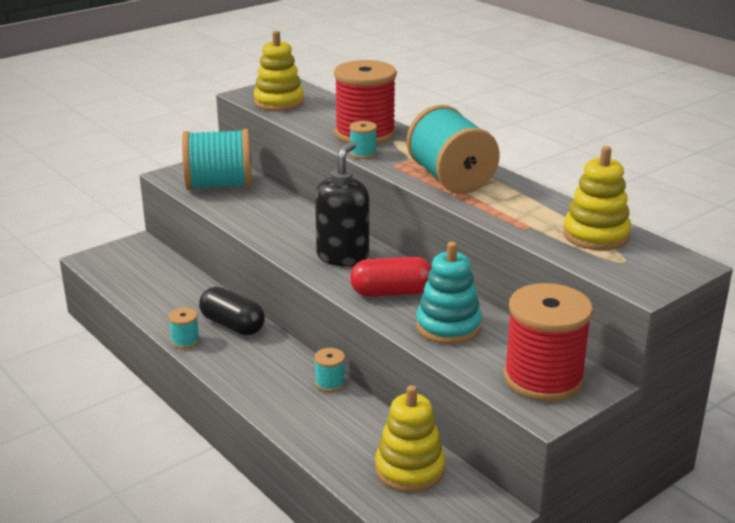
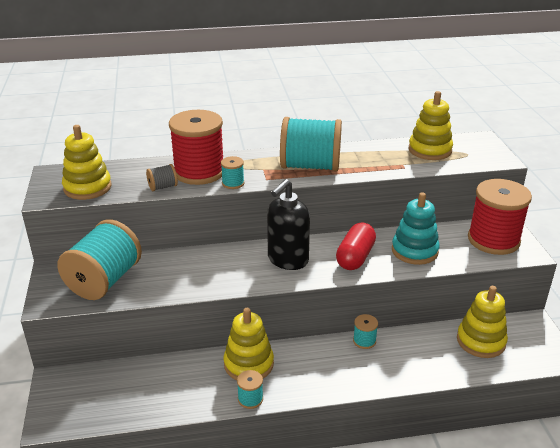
camera: 60 degrees left, 5 degrees up
black capsule [199,287,265,335] -> yellow stacking toy [224,308,274,380]
black soap dispenser [315,141,369,266] -> black soap dispenser turned 105 degrees counterclockwise [267,179,310,270]
none -> grey spool [146,164,178,191]

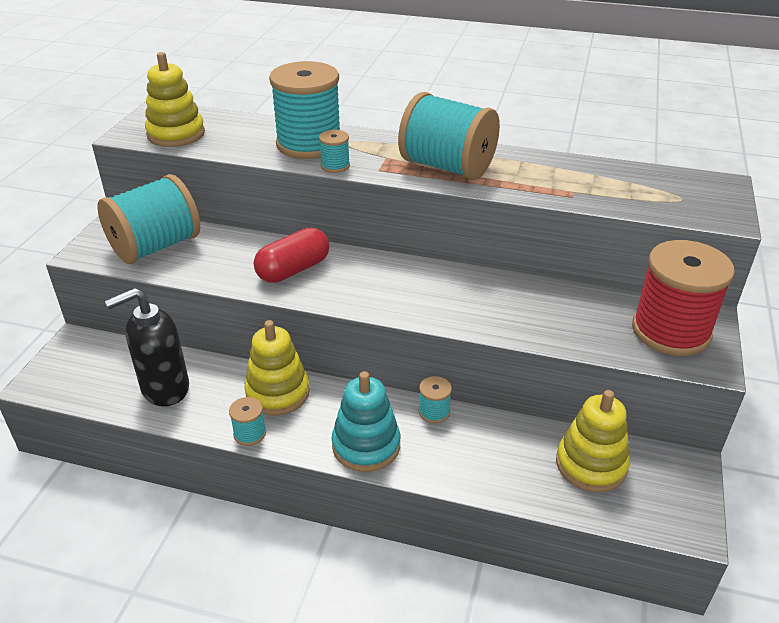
camera: 25 degrees right, 5 degrees up
grey spool [146,164,178,191] -> none
red spool [169,110,223,185] -> turquoise spool [269,61,340,159]
black soap dispenser [267,179,310,270] -> black soap dispenser moved to [105,288,189,406]
red capsule [336,223,376,270] -> red capsule moved to [254,228,329,283]
turquoise stacking toy [392,192,440,265] -> turquoise stacking toy moved to [332,371,400,472]
yellow stacking toy [409,91,453,160] -> none

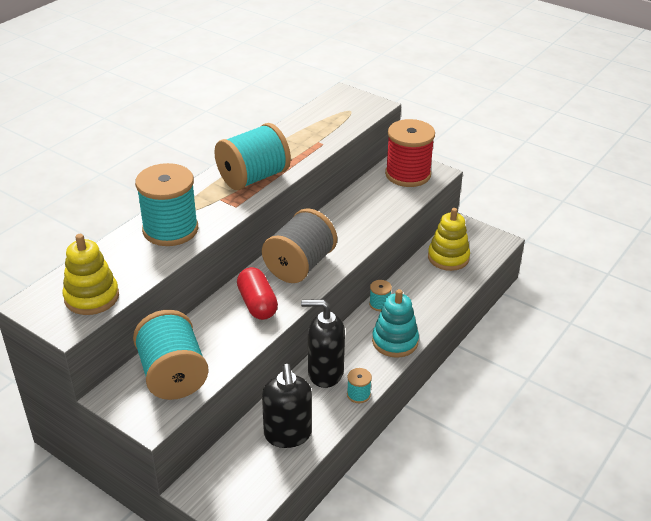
camera: 70 degrees left, 0 degrees up
yellow stacking toy [244,320,310,416] -> black soap dispenser [301,299,345,388]
turquoise spool [319,130,350,173] -> none
none -> grey spool [262,208,337,283]

